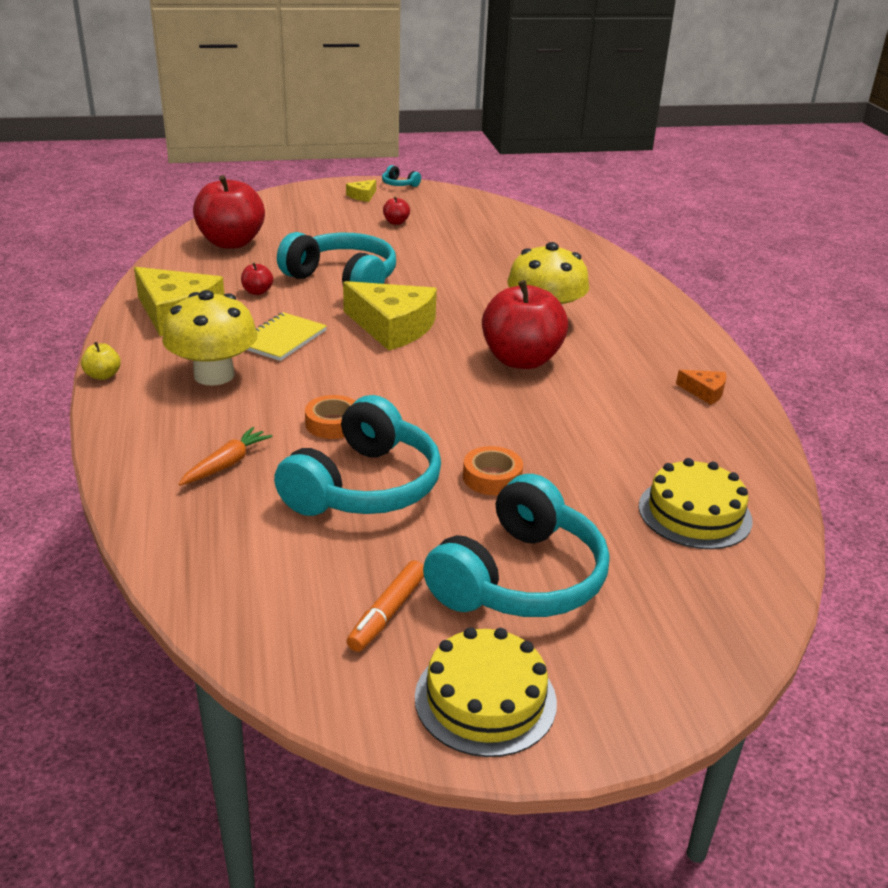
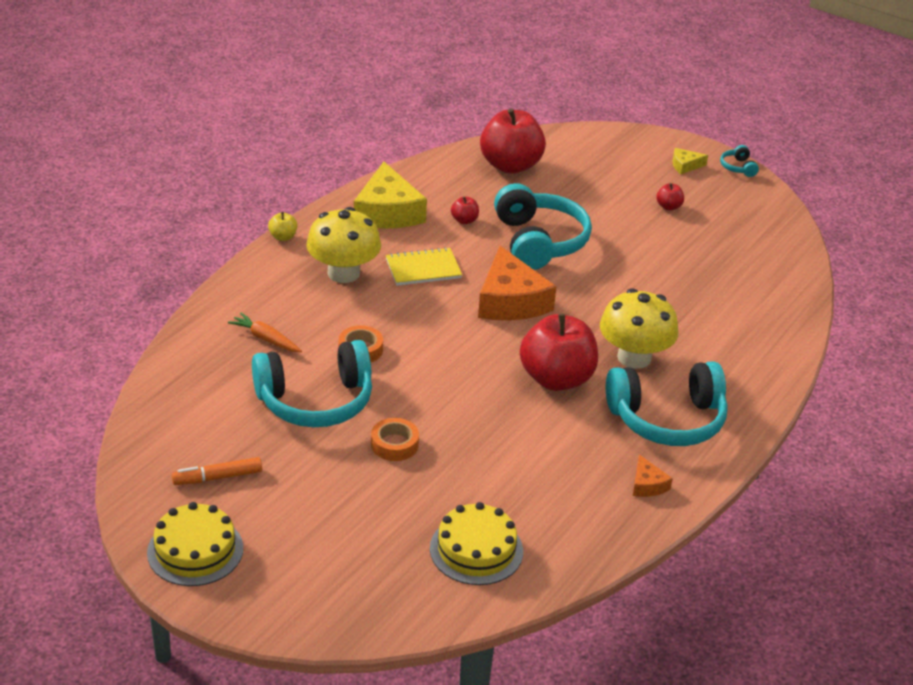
camera: 45 degrees right, 5 degrees up
orange carrot [179,427,273,486] -> orange carrot turned 135 degrees counterclockwise [228,313,302,352]
yellow cheese [343,281,437,351] -> orange cheese [478,246,557,320]
turquoise headphones [423,474,609,617] -> turquoise headphones moved to [606,361,728,446]

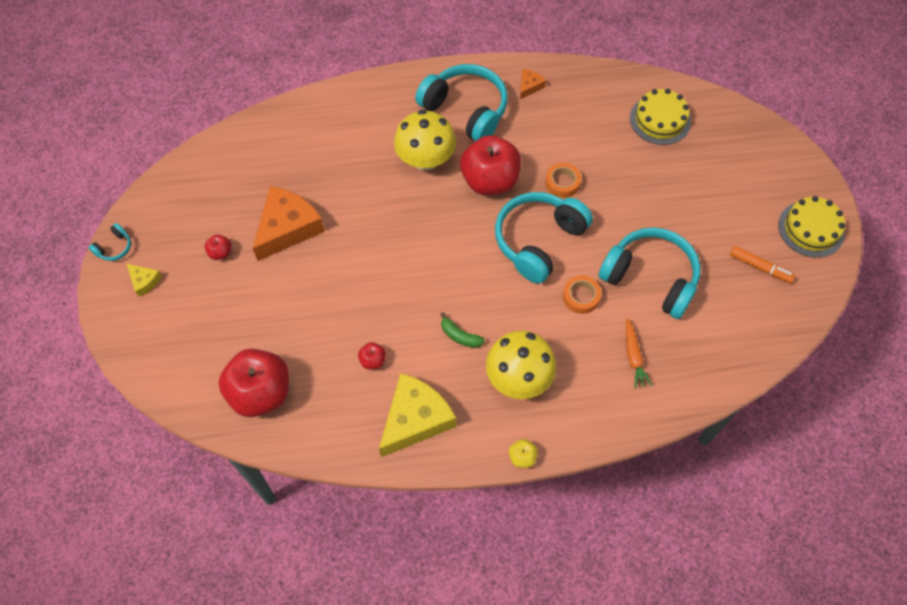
camera: 130 degrees left, 25 degrees up
orange tape [371,418,419,461] -> orange tape moved to [545,163,581,198]
yellow notebook [386,247,462,286] -> green banana [440,312,485,348]
orange cheese [478,246,557,320] -> orange cheese moved to [253,186,325,261]
turquoise headphones [494,183,592,270] -> turquoise headphones moved to [495,192,593,284]

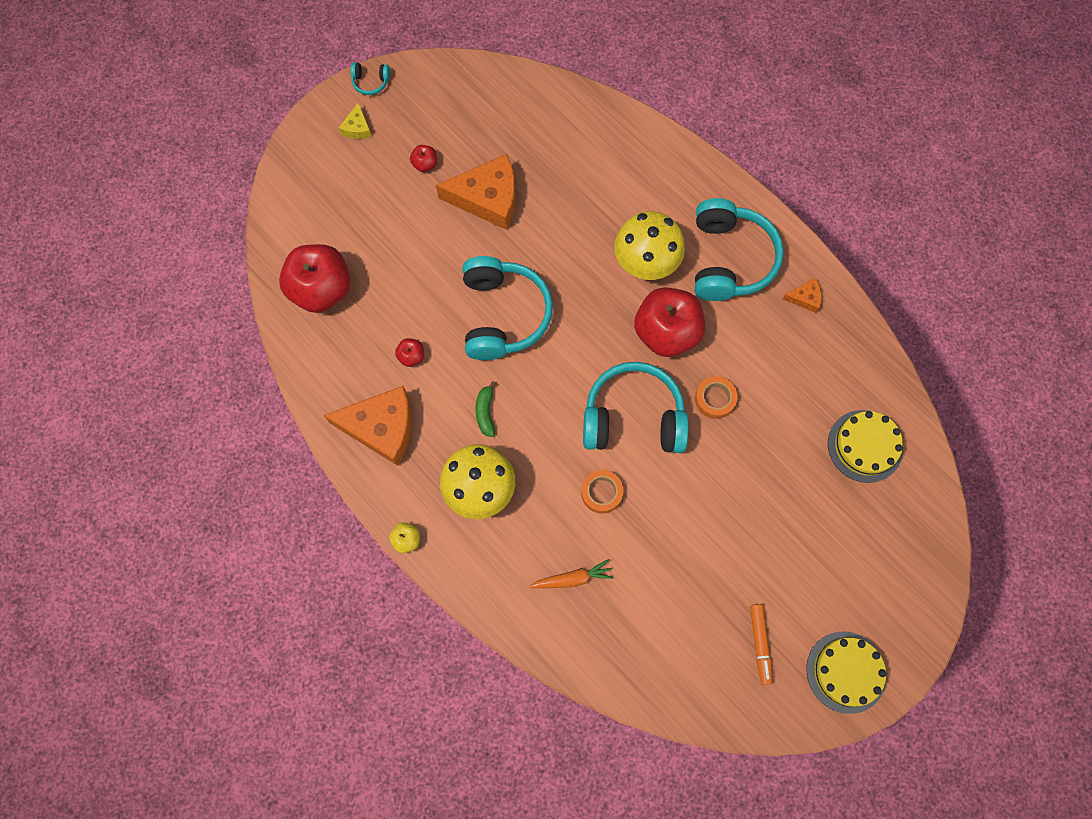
camera: 55 degrees right, 10 degrees up
yellow cheese [379,373,456,457] -> orange cheese [324,385,412,466]
turquoise headphones [599,228,701,319] -> turquoise headphones moved to [463,256,553,360]
orange carrot [626,318,652,389] -> orange carrot turned 150 degrees counterclockwise [529,559,614,588]

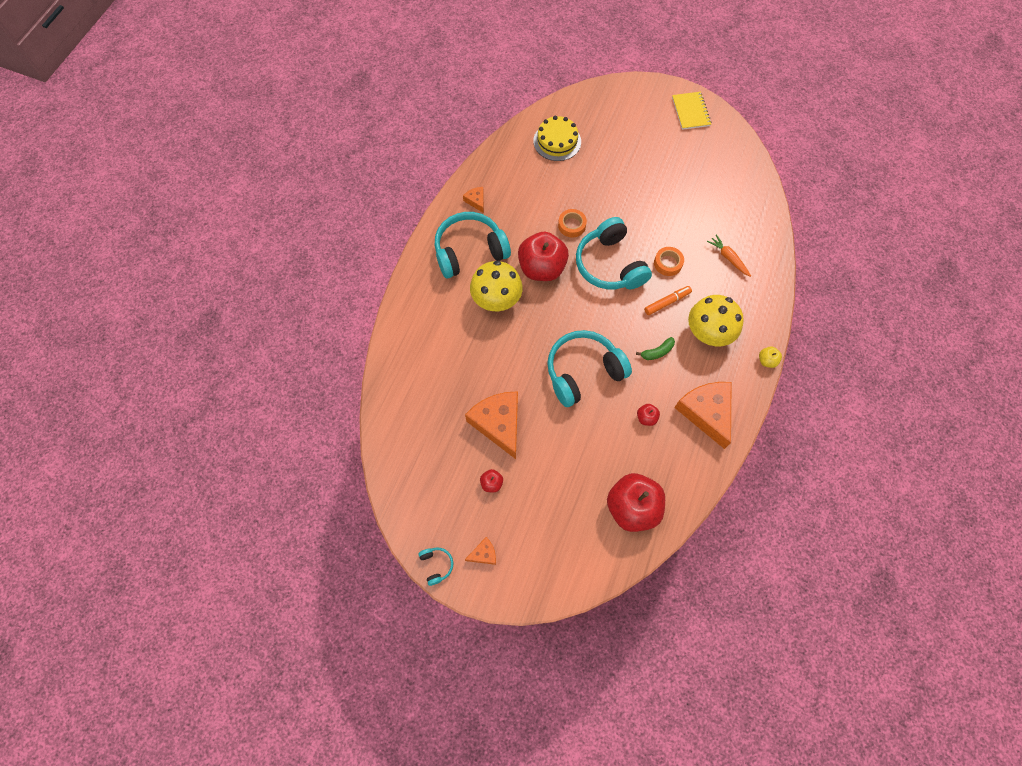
camera: 115 degrees left, 5 degrees down
yellow cheese [339,102,372,139] -> orange cheese [465,537,496,565]
orange marker [750,604,773,685] -> orange marker moved to [644,286,692,315]
yellow cake [806,631,887,714] -> yellow notebook [672,92,711,130]

